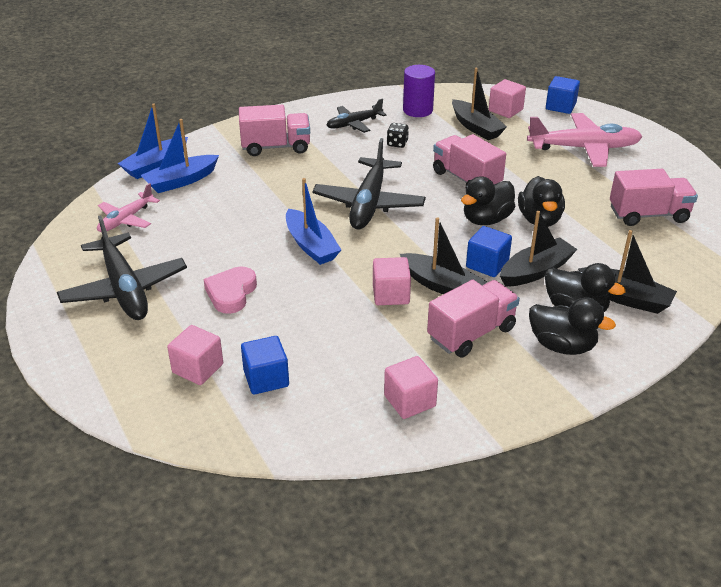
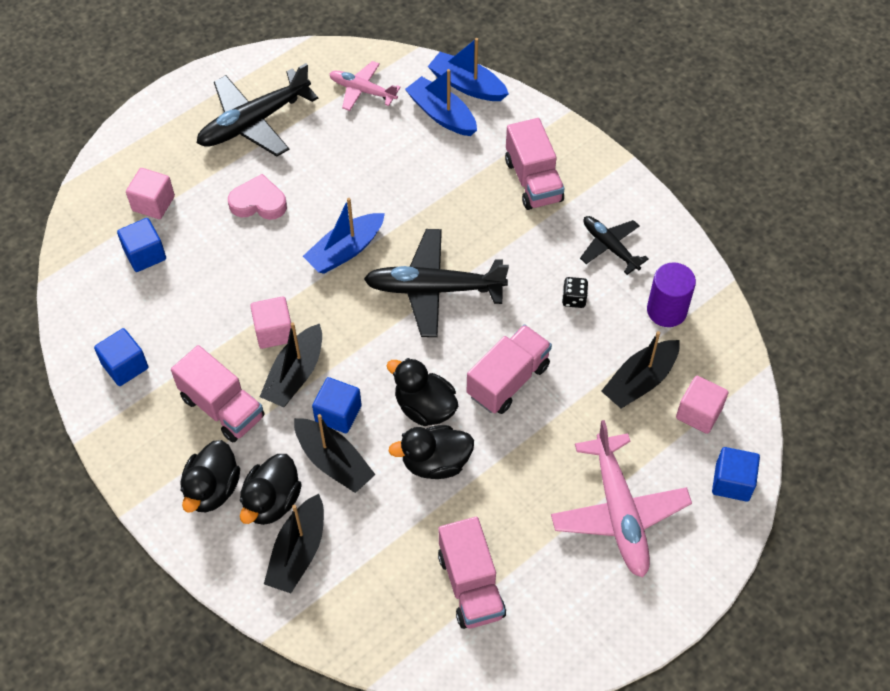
camera: 80 degrees right, 20 degrees up
pink cube [384,356,438,419] -> blue cube [94,328,148,386]

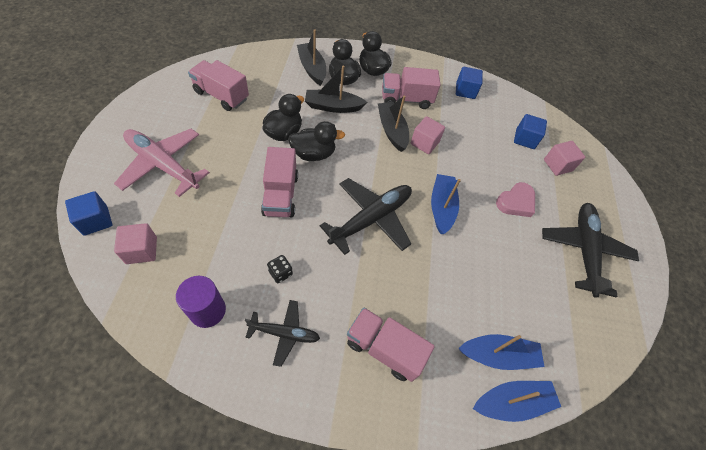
camera: 130 degrees right, 0 degrees up
blue cube [312,377,362,433] -> none
pink plane [329,61,401,111] -> none
black boat [601,331,679,409] -> none

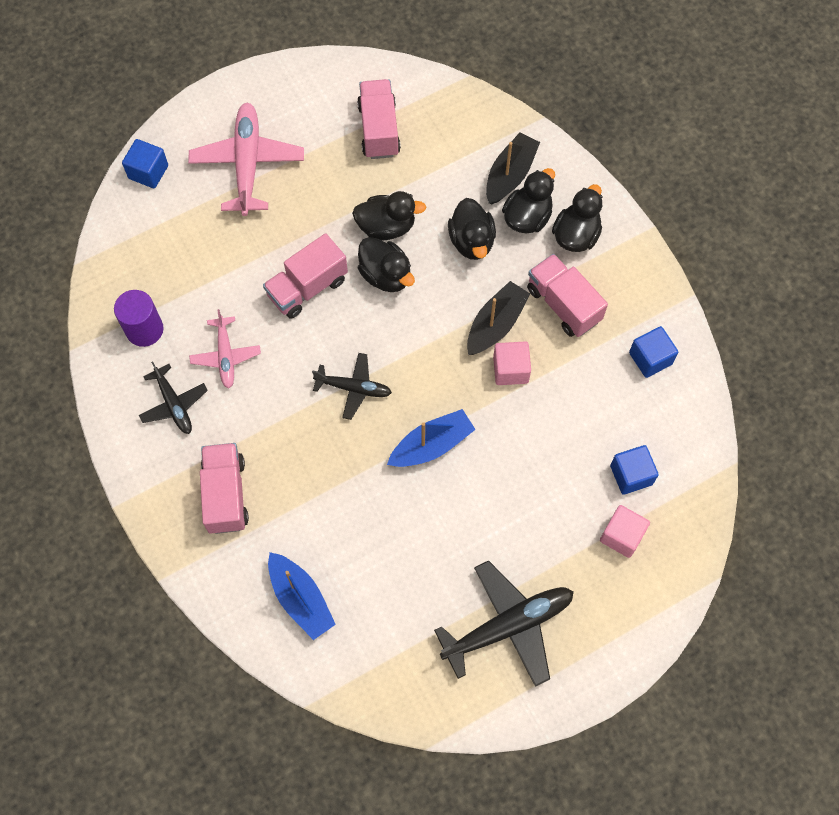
camera: 60 degrees right, 10 degrees up
pink cube [114,223,157,264] -> none
black dice [267,255,293,283] -> pink plane [189,309,261,388]
black boat [305,66,367,113] -> black duck [448,198,496,260]
black plane [320,178,412,255] -> black plane [312,353,392,420], size x0.58
blue boat [473,381,561,422] -> none
pink heart [496,182,535,217] -> none

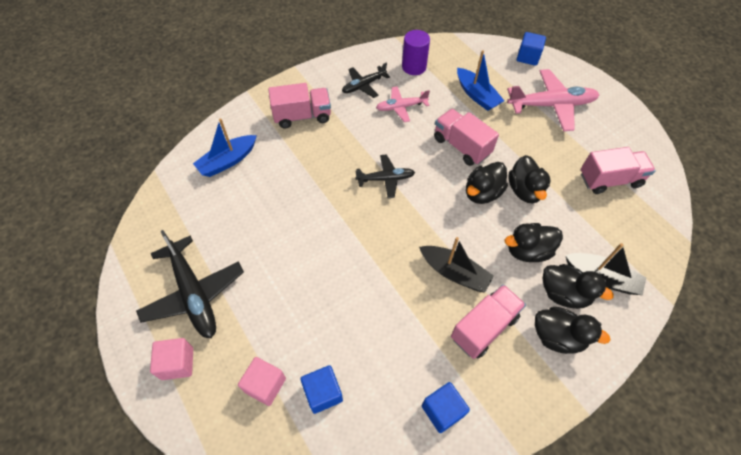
camera: 85 degrees right, 10 degrees down
black plane [312,353,392,420] -> black plane turned 105 degrees counterclockwise [355,154,415,198]
blue boat [387,409,476,467] -> blue boat moved to [457,50,505,111]
pink cube [493,341,531,385] -> pink cube moved to [150,338,193,380]

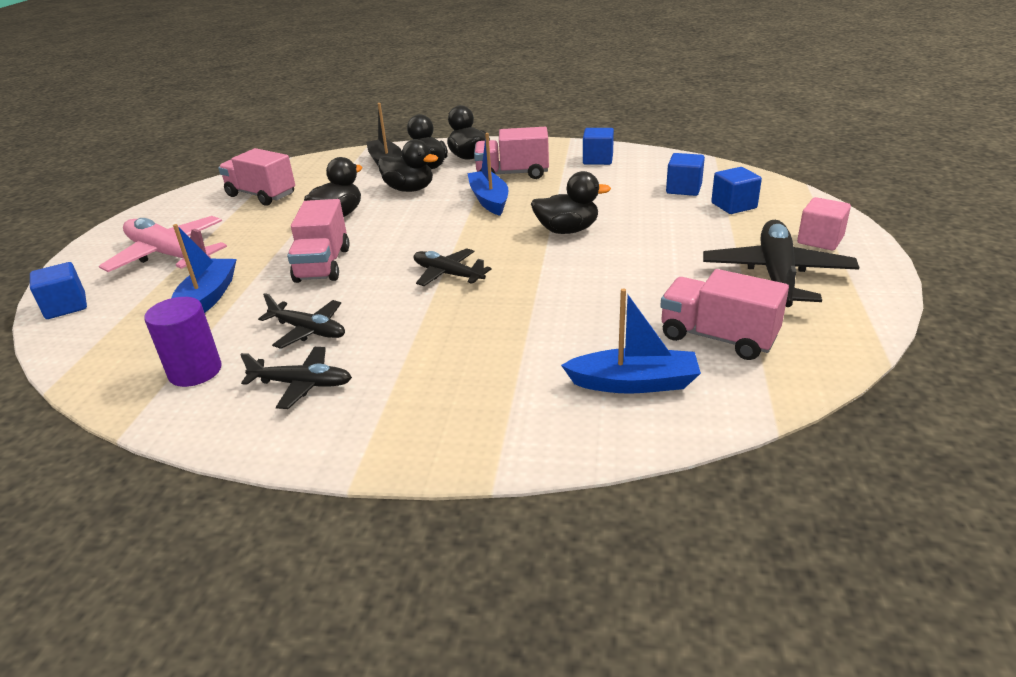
camera: 135 degrees left, 25 degrees down
pink cube [238,357,286,406] -> blue cube [711,167,762,214]
pink truck [268,83,331,128] -> pink truck moved to [660,269,789,360]
pink plane [376,86,430,122] -> black plane [258,293,345,349]
black boat [419,237,494,293] -> blue boat [467,133,508,216]
black duck [466,162,508,204] -> black duck moved to [531,171,611,234]

